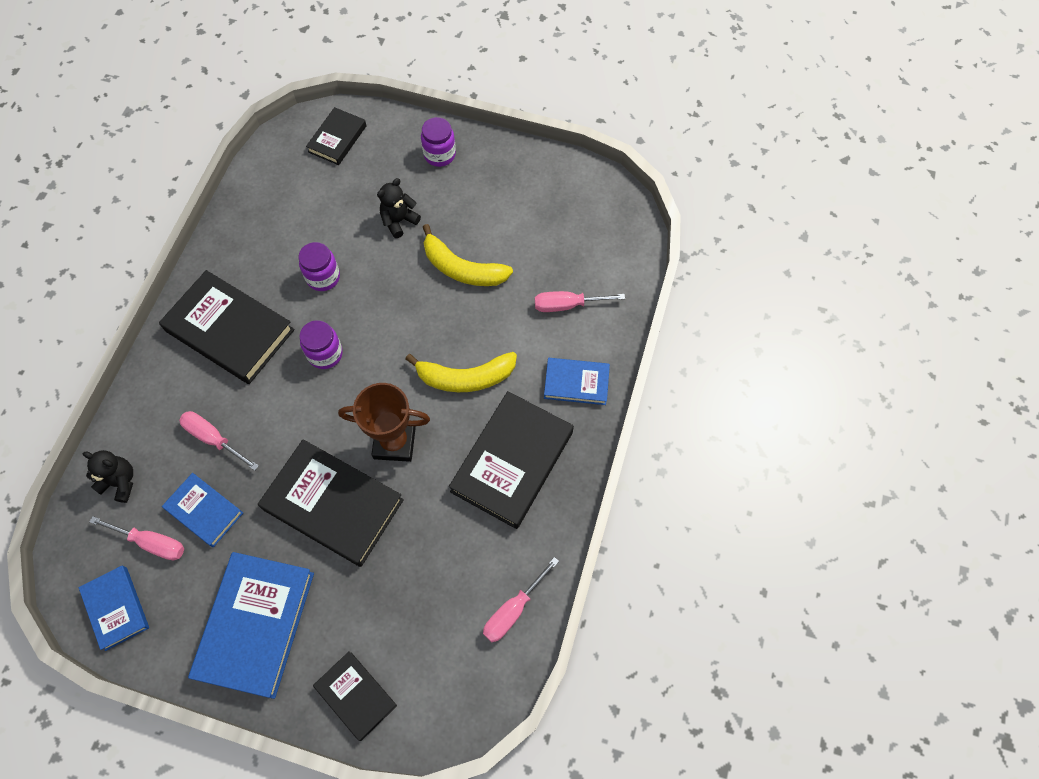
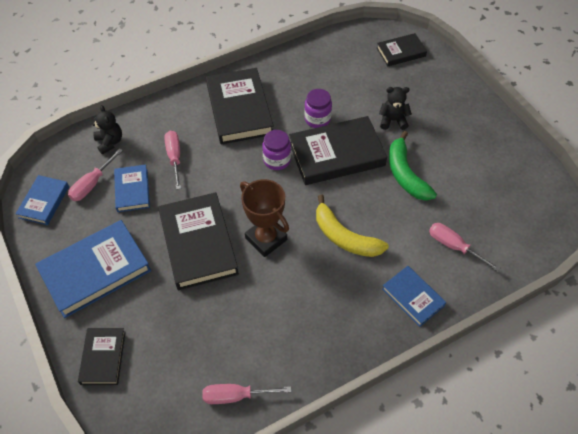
camera: 45 degrees right, 10 degrees down
pink screwdriver [89,516,184,560] -> pink screwdriver turned 60 degrees clockwise [68,149,123,201]
purple jar [421,117,456,167] -> none
yellow banana [423,224,513,286] -> green banana [389,131,437,201]
black book [449,391,574,529] -> black book moved to [289,116,387,185]

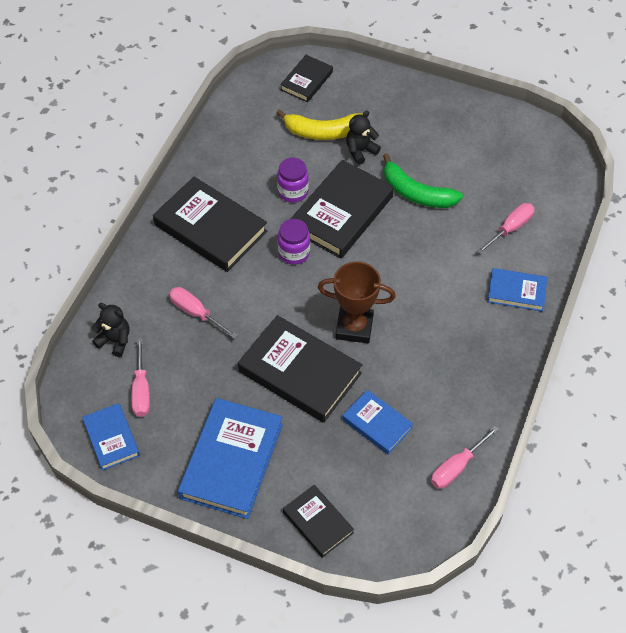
camera: 40 degrees left, 0 degrees up
blue book [114,164,150,212] -> blue book moved to [342,390,413,454]
yellow banana [316,195,389,257] -> yellow banana moved to [276,109,363,140]
pink screwdriver [429,223,500,272] -> pink screwdriver turned 135 degrees clockwise [477,203,535,254]

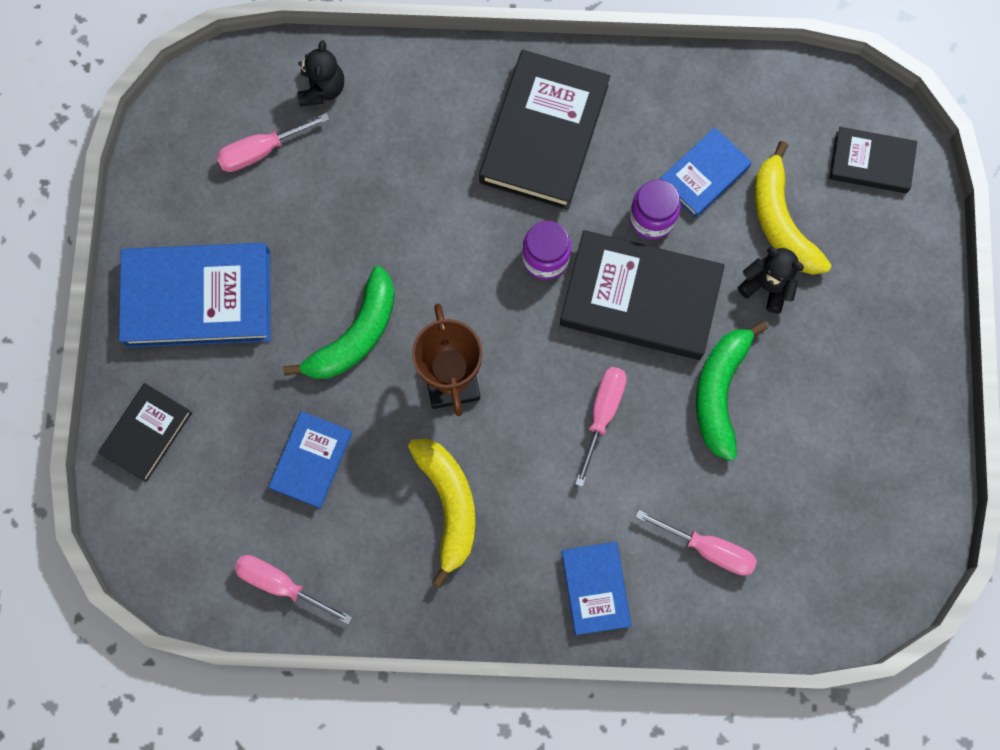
camera: 70 degrees right, 20 degrees up
blue book [82,403,140,471] -> blue book moved to [660,127,752,218]
pink screwdriver [169,287,237,338] -> pink screwdriver moved to [575,367,627,487]
black book [238,315,362,423] -> green banana [283,266,395,379]
none -> yellow banana [408,439,476,588]

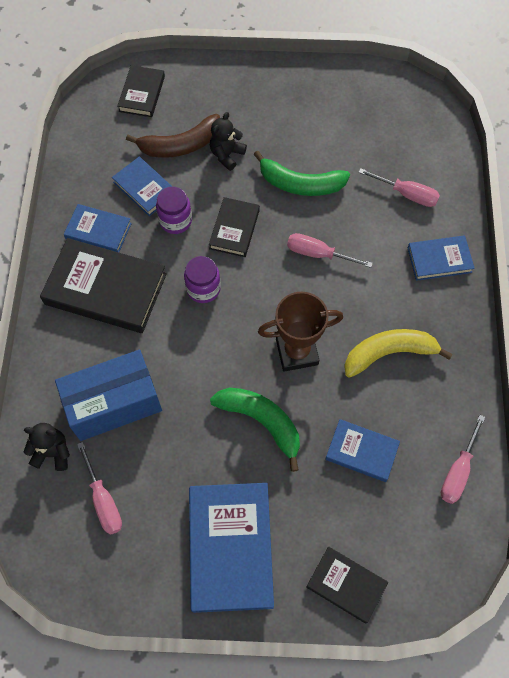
camera: 90 degrees left, 10 degrees down
black book [560,230,725,360] -> black book [209,197,260,257], size x0.56
pink screwdriver [635,510,757,576] -> pink screwdriver turned 90 degrees clockwise [358,168,440,207]
yellow banana [754,141,832,275] -> brown banana [126,114,220,158]
none -> blue box [55,350,162,441]
none -> blue book [64,204,132,252]

